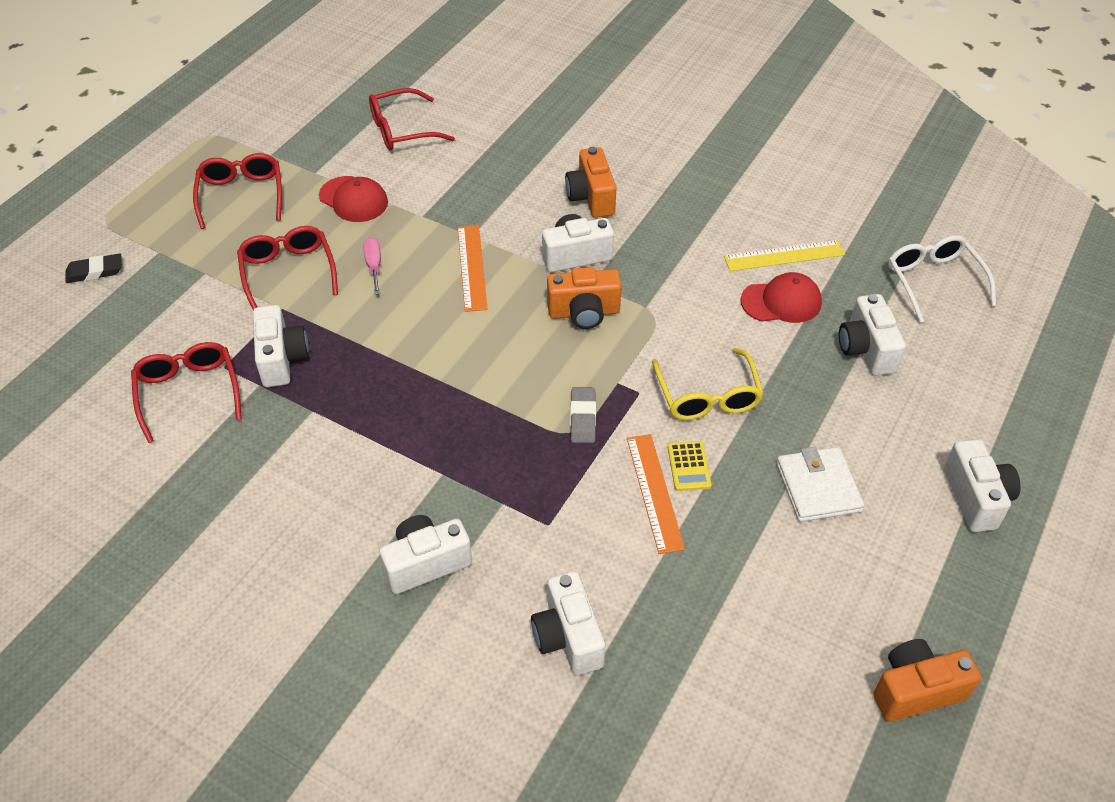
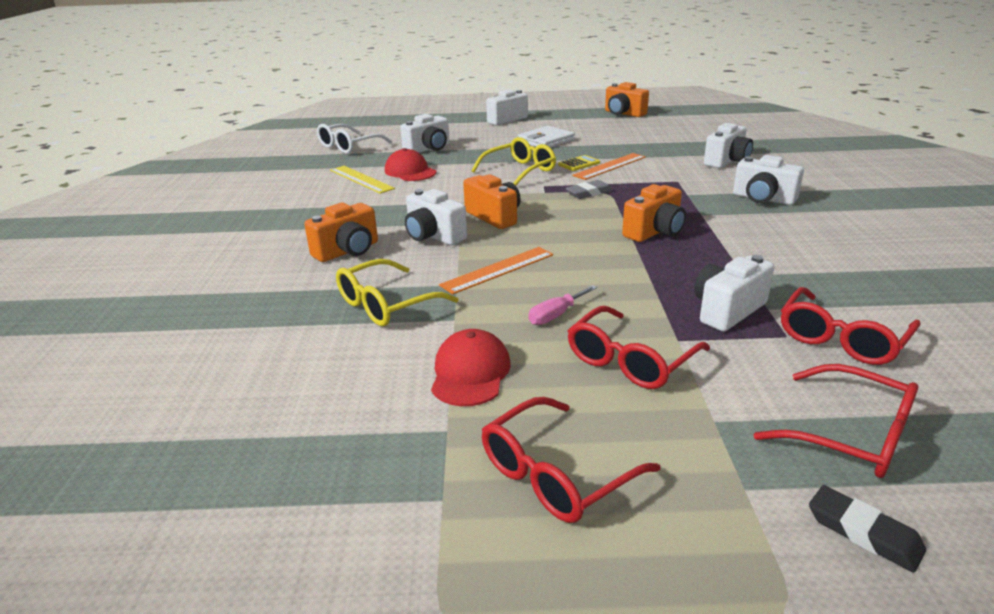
camera: 120 degrees left, 20 degrees down
red glasses [369,88,455,150] -> red glasses moved to [754,364,918,478]
none -> yellow glasses [336,259,459,326]
none -> orange camera [622,184,686,242]

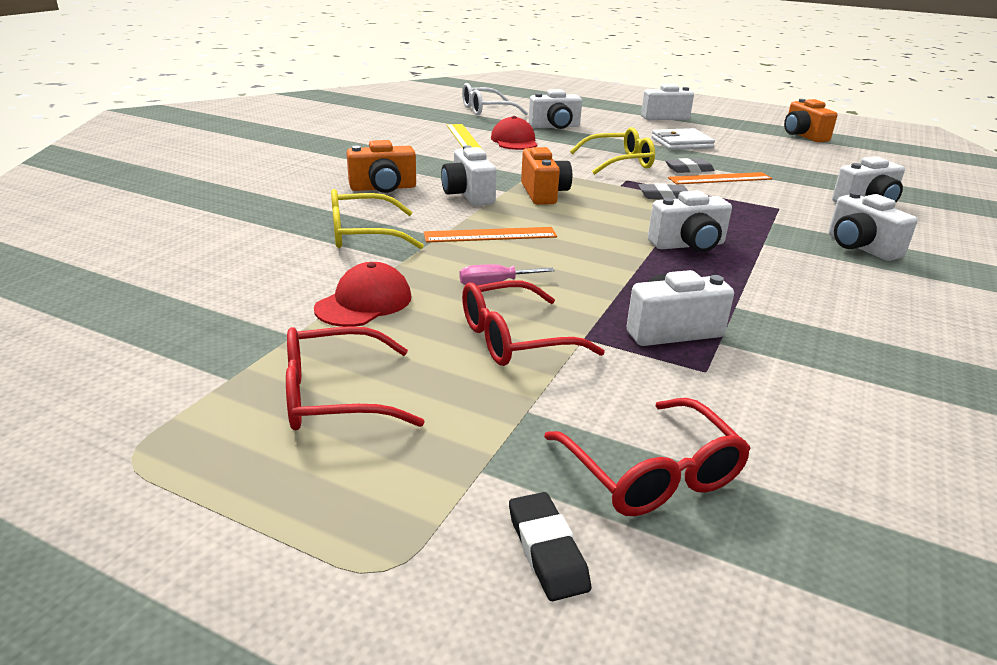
camera: 25 degrees right, 0 degrees up
yellow calculator [558,155,600,171] -> grey eraser [665,158,715,173]
orange camera [622,184,686,242] -> white camera [648,190,732,252]
red glasses [781,287,921,365] -> none

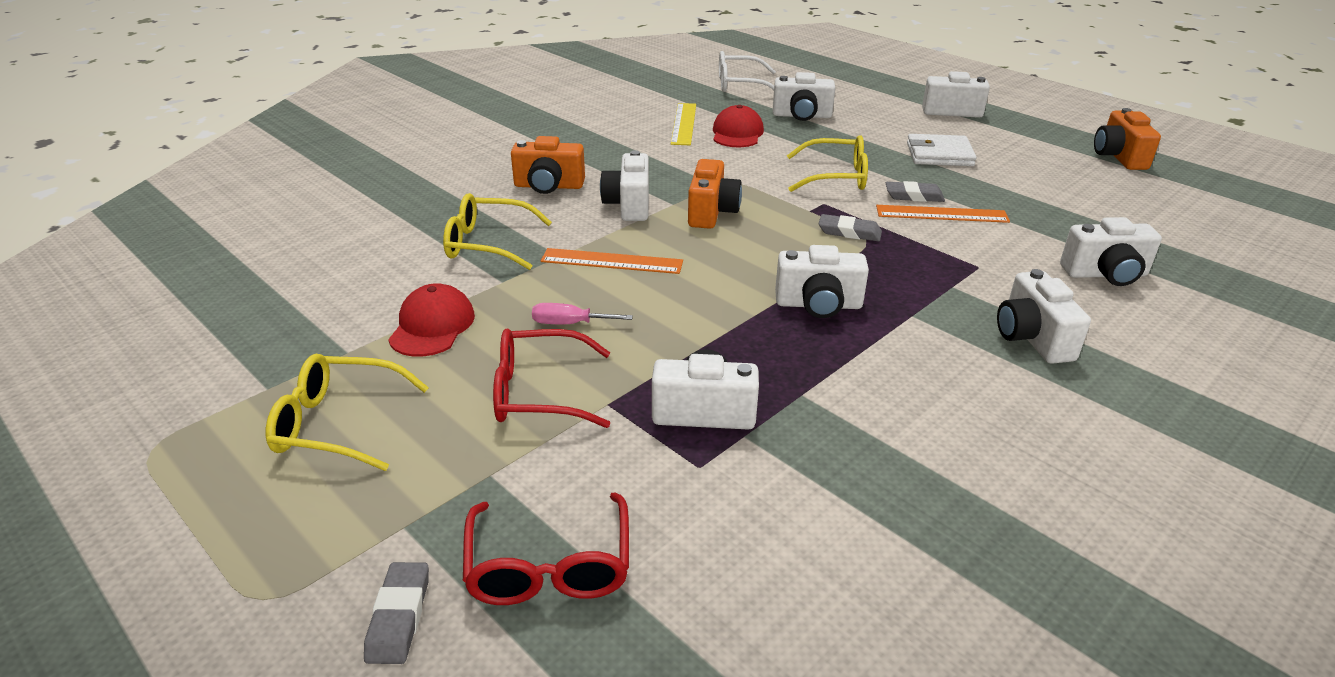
camera: 20 degrees right, 5 degrees up
red glasses [286,326,425,430] -> yellow glasses [266,354,429,471]
red cap [314,262,411,327] -> red cap turned 45 degrees counterclockwise [388,283,475,357]
black eraser [509,492,591,601] -> grey eraser [364,562,429,664]

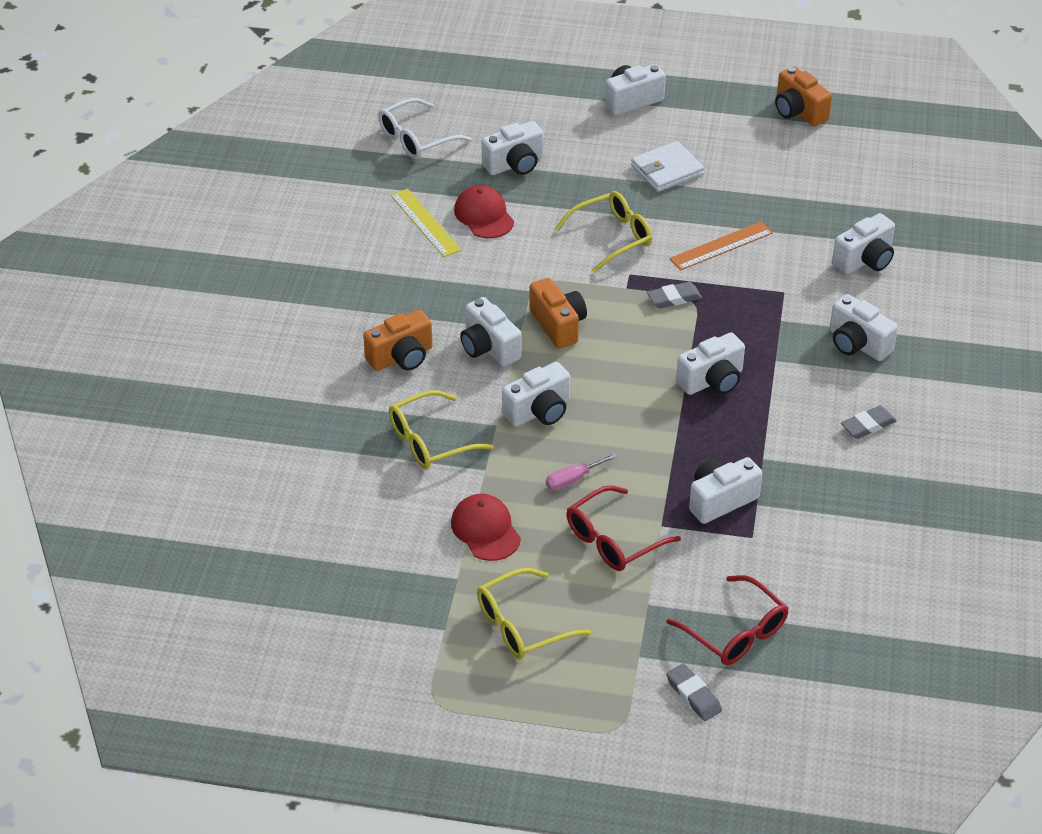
camera: 35 degrees left, 10 degrees up
orange ruler [541,248,683,274] -> white camera [502,362,570,427]
grey eraser [885,181,945,202] -> grey eraser moved to [841,405,897,439]

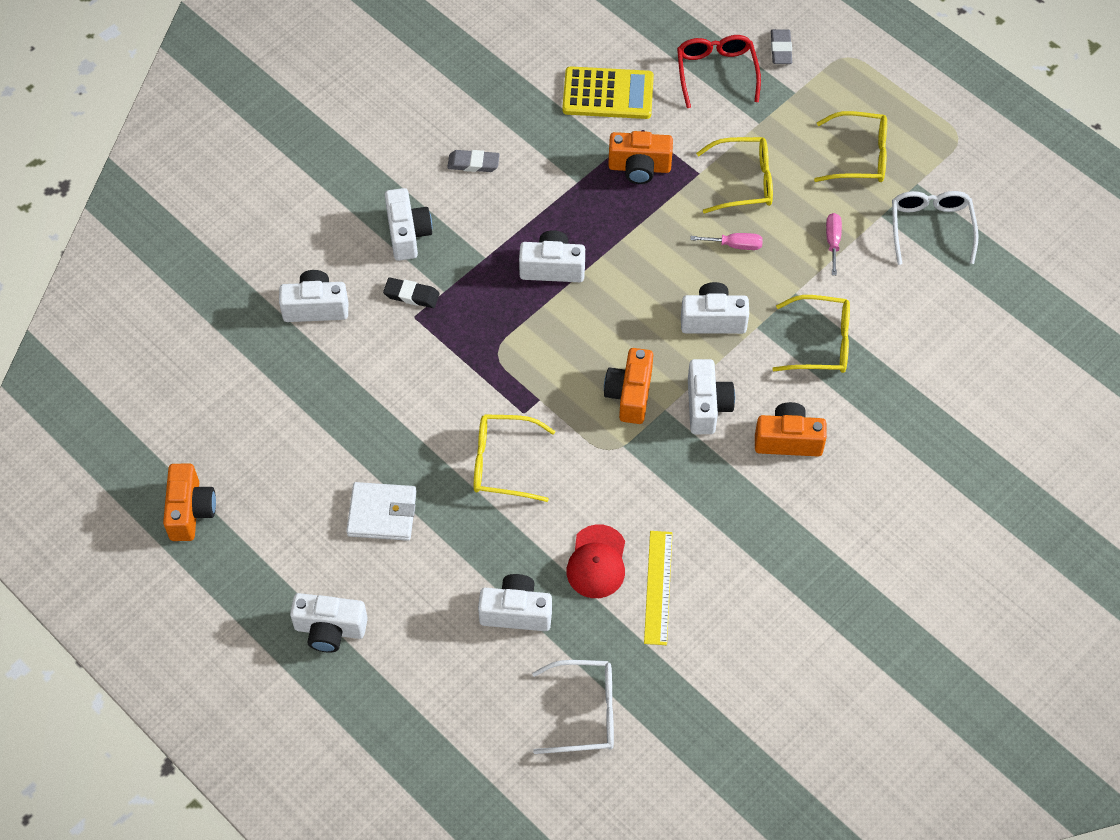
camera: 145 degrees left, 15 degrees up
red cap [451,494,521,561] -> pink screwdriver [826,213,842,275]
red glasses [566,485,681,571] -> yellow glasses [696,137,773,213]
grey eraser [647,282,702,308] -> none
orange ruler [669,221,773,271] -> none
white camera [689,457,762,524] -> orange camera [608,131,673,184]
none -> black eraser [383,277,440,308]
none -> yellow calculator [562,66,654,119]
none -> white glasses [892,191,978,265]

